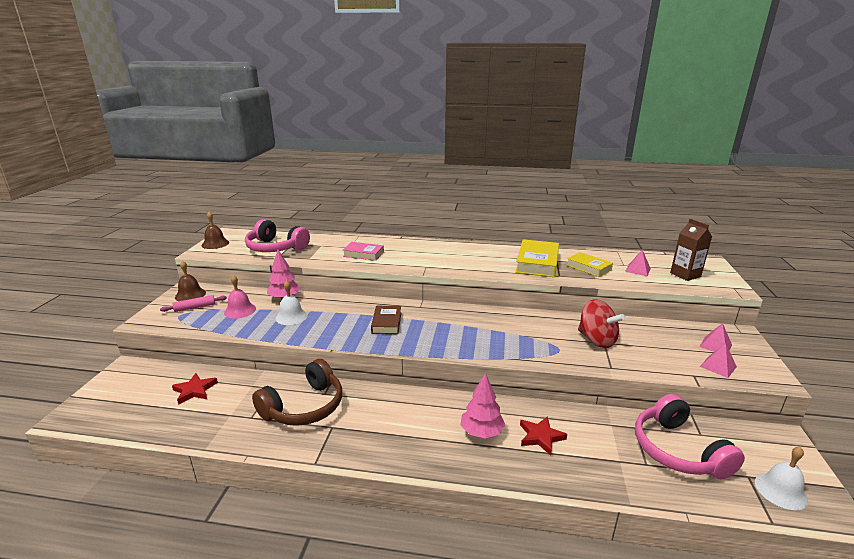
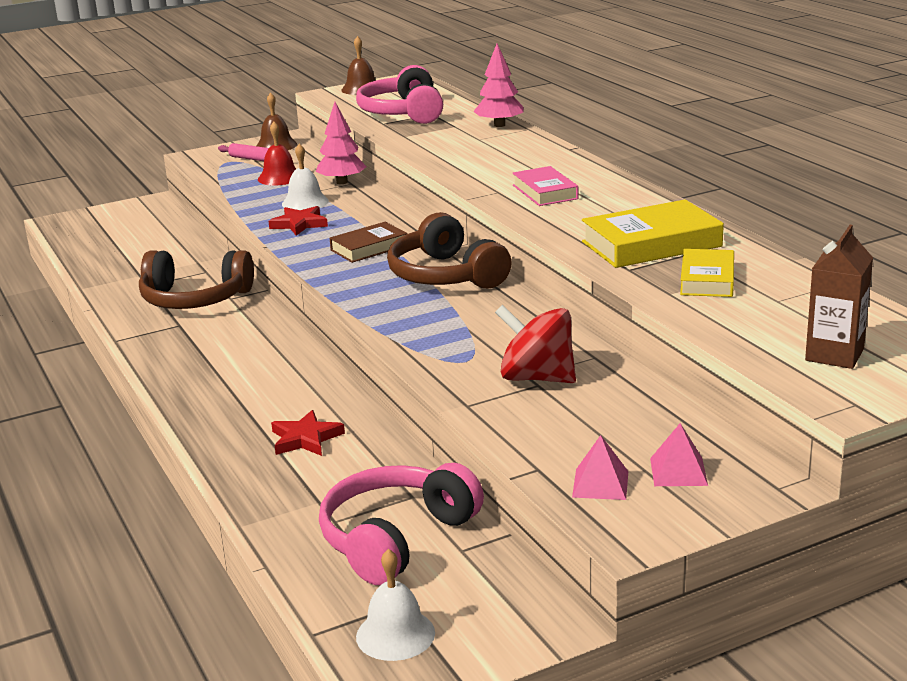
camera: 55 degrees right, 0 degrees up
red star [172,373,218,405] -> red star moved to [269,206,328,236]
pink bell [224,275,256,319] -> red bell [258,122,296,186]
pink book [343,242,384,261] -> pink book moved to [513,166,579,206]
pink tree [460,373,505,439] -> pink tree moved to [474,44,524,127]
red spinning top [578,299,625,348] -> red spinning top turned 105 degrees clockwise [495,305,576,383]
pink pyramid [625,250,651,276] -> none
none -> brown headphones [387,212,512,289]

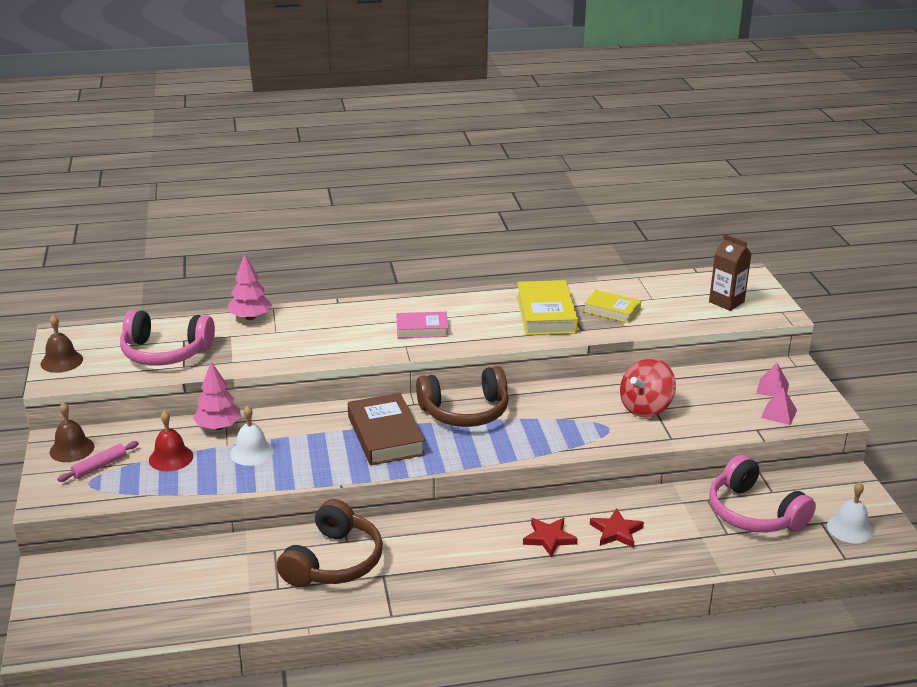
camera: 75 degrees left, 5 degrees up
red star [269,206,328,236] -> red star moved to [523,518,578,558]
brown book [330,222,407,263] -> brown book [348,393,425,466], size x1.60

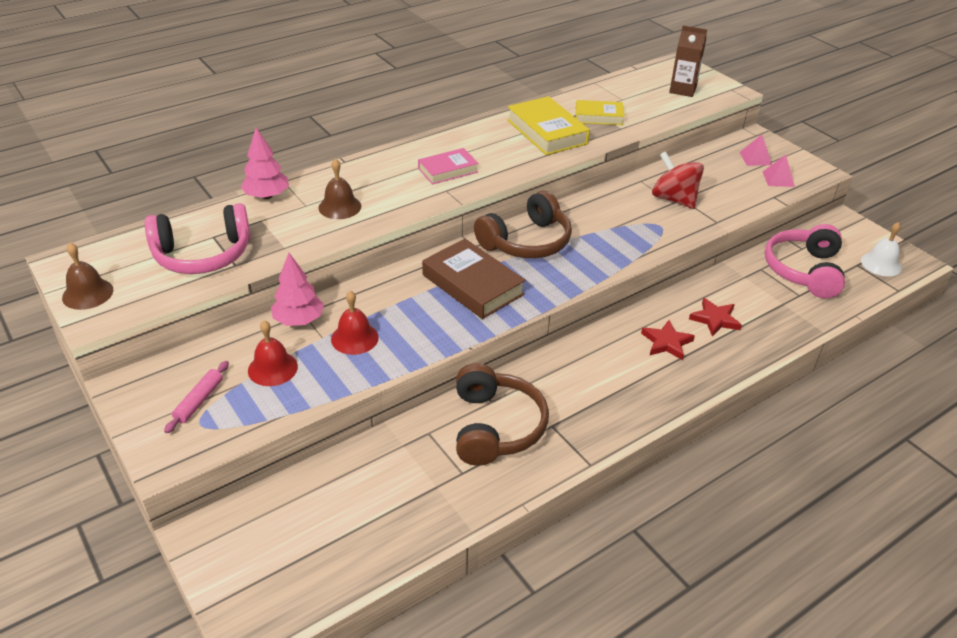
camera: 25 degrees left, 10 degrees up
brown bell [50,402,94,462] -> brown bell moved to [319,159,361,219]
white bell [230,405,274,466] -> red bell [331,291,379,355]
red spinning top [620,358,676,417] -> red spinning top turned 120 degrees clockwise [652,151,704,209]
pink headphones [709,455,816,532] -> pink headphones turned 75 degrees clockwise [765,224,845,298]

